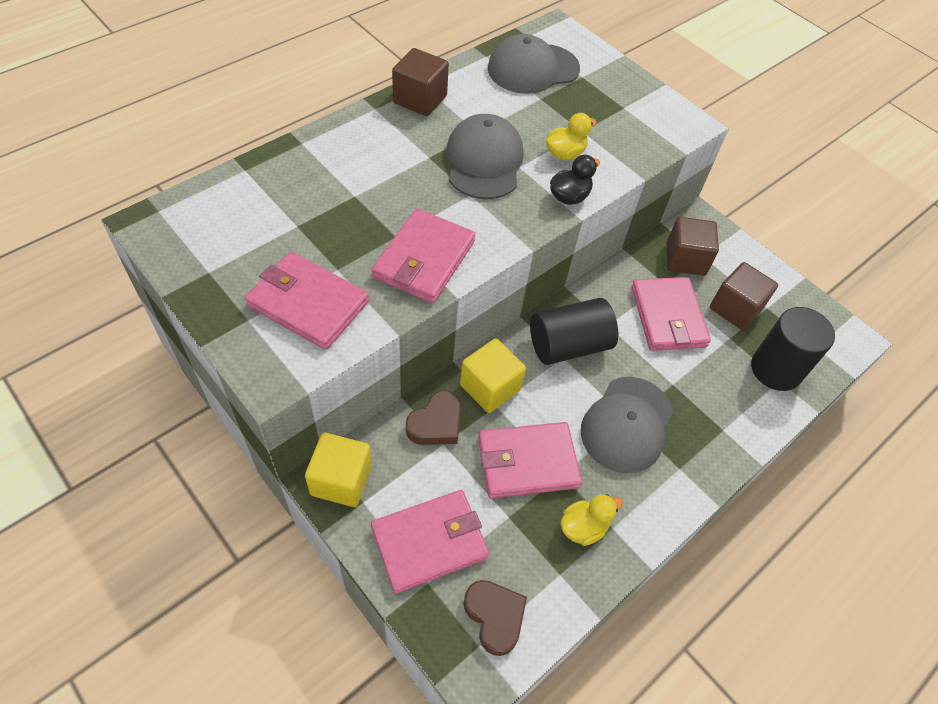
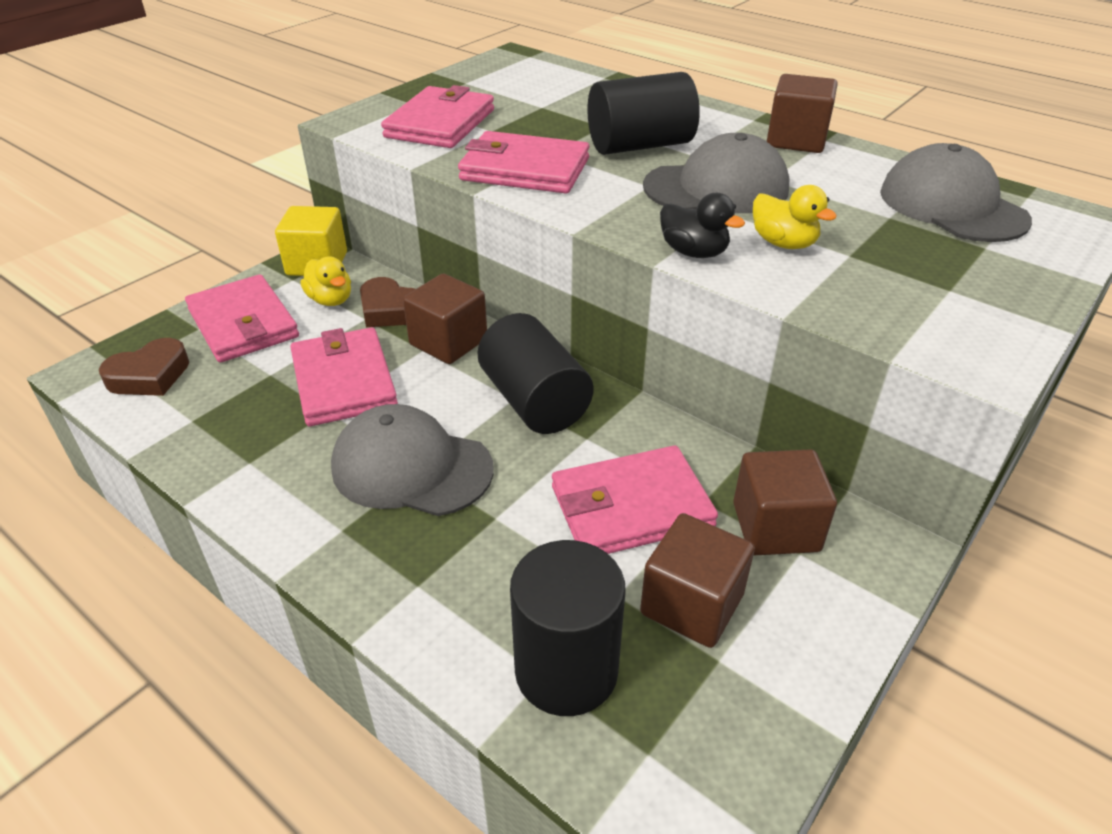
camera: 85 degrees right, 15 degrees down
yellow cube [460,339,526,413] -> brown cube [403,274,487,364]
yellow duck [561,494,623,546] -> yellow duck moved to [300,256,351,306]
none -> black cylinder [587,72,700,155]

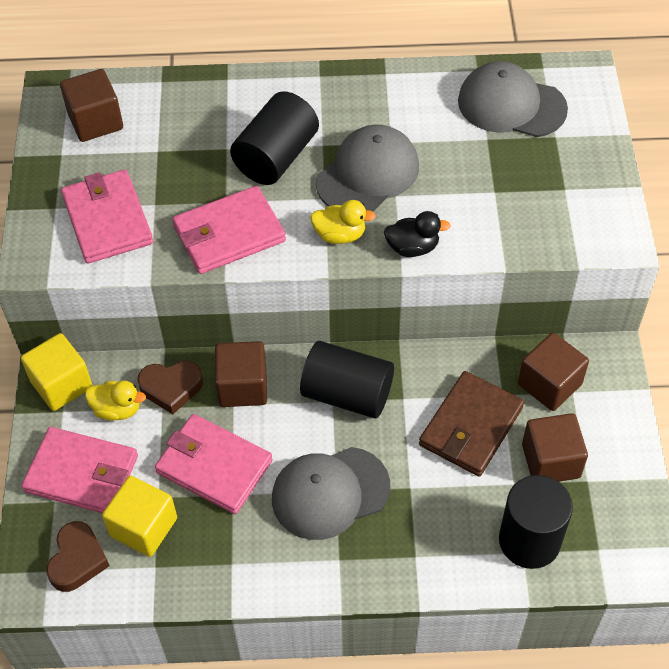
camera: 40 degrees left, 15 degrees up
pink wallet [552,446,718,554] -> brown wallet [419,371,524,476]
yellow duck [753,185,837,249] -> yellow duck moved to [310,200,376,244]
brown cube [766,74,838,153] -> brown cube moved to [60,69,123,142]
none -> yellow cube [102,476,177,557]

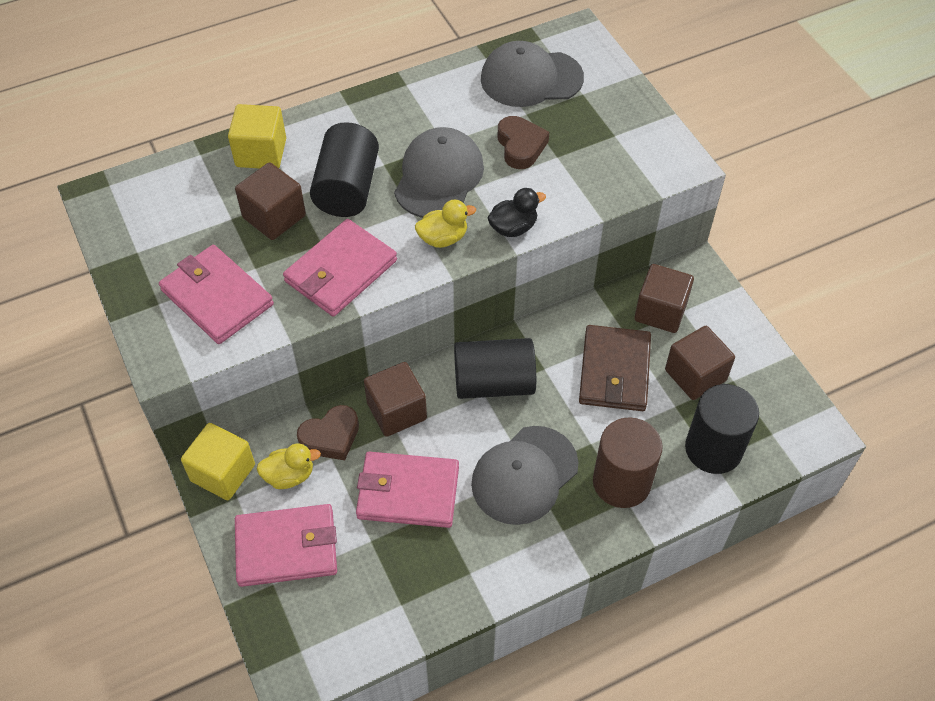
camera: 25 degrees left, 0 degrees up
brown heart [46,521,110,592] -> brown heart moved to [498,116,549,169]
brown cube [60,69,123,142] -> brown cube moved to [235,162,306,240]
yellow cube [102,476,177,557] -> yellow cube moved to [228,104,286,168]
none -> brown cylinder [593,418,663,508]

